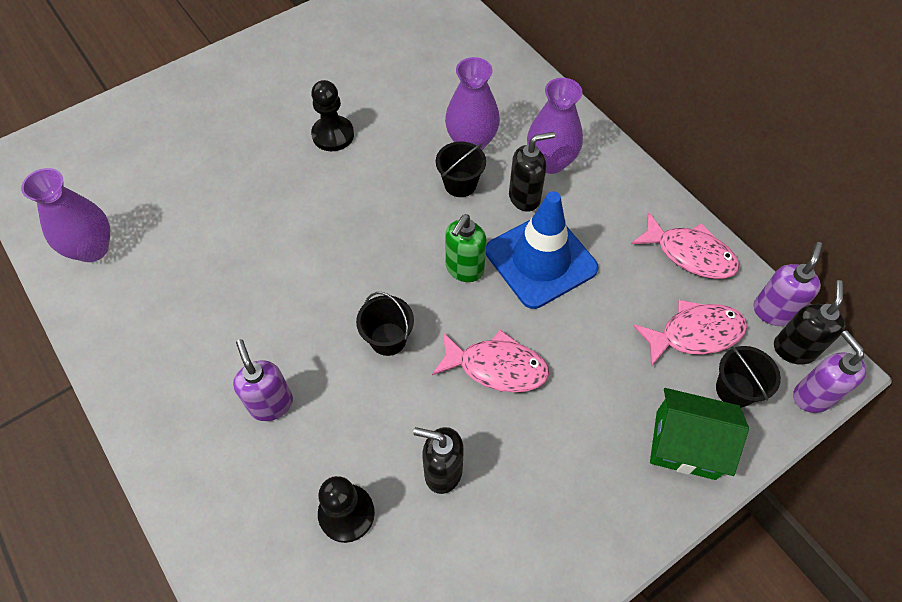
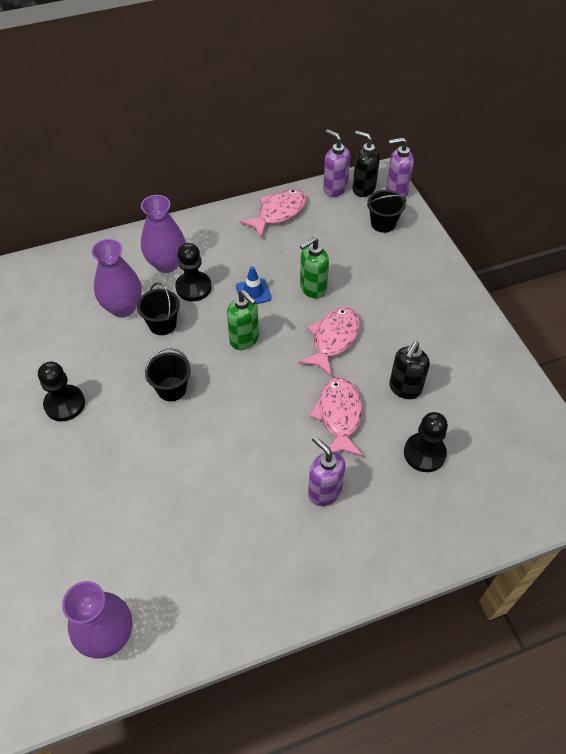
camera: 75 degrees left, 5 degrees down
purple soap dispenser [233,339,293,421] -> purple soap dispenser turned 60 degrees clockwise [308,436,346,506]
black bucket [356,292,414,356] -> black bucket moved to [145,348,191,401]
blue traffic cone [486,191,598,309] -> blue traffic cone [236,266,272,304], size x0.45
black soap dispenser [509,132,555,212] -> black pawn [175,243,212,301]
pink fish [633,300,747,367] -> pink fish moved to [309,377,363,457]
green house [650,388,749,480] -> none
none -> green soap dispenser [300,237,329,298]

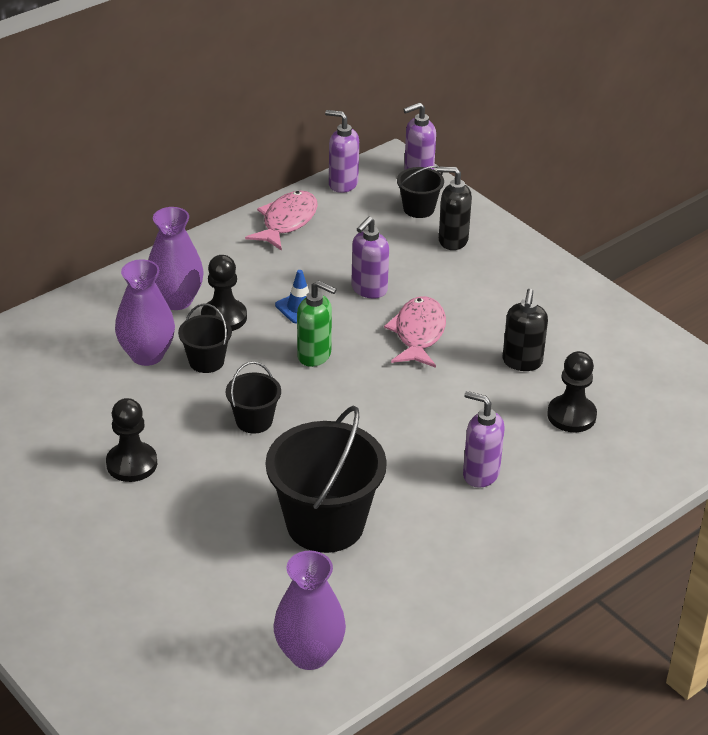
camera: 20 degrees left, 15 degrees down
green soap dispenser [300,237,329,298] -> purple soap dispenser [351,217,389,299]
pink fish [309,377,363,457] -> none
black soap dispenser [352,131,380,197] -> black soap dispenser moved to [437,167,472,250]
none -> black bucket [266,405,387,553]

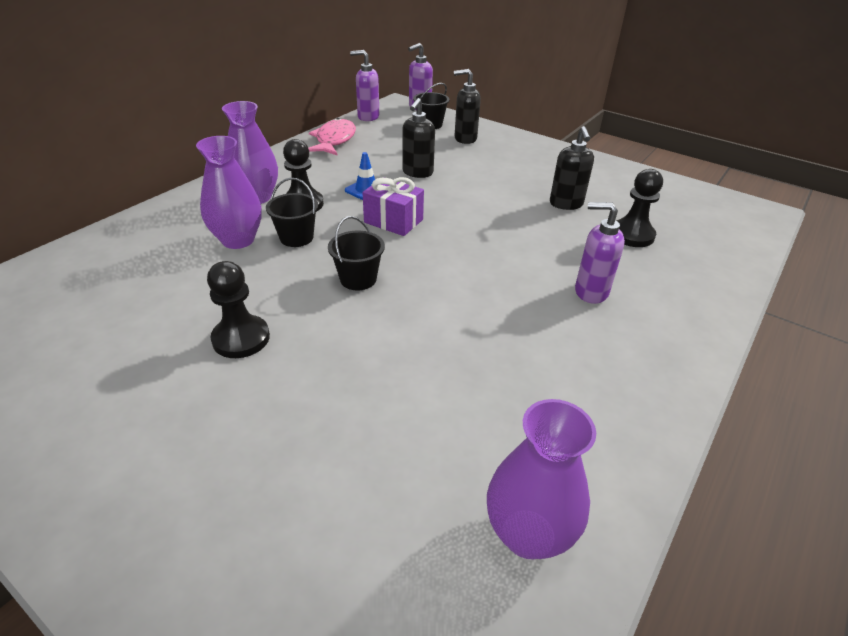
camera: 15 degrees left, 0 degrees up
black bucket [266,405,387,553] -> none
green soap dispenser [297,280,337,367] -> purple gift [362,177,424,236]
purple soap dispenser [351,217,389,299] -> black soap dispenser [403,98,435,178]
pink fish [384,296,446,368] -> none

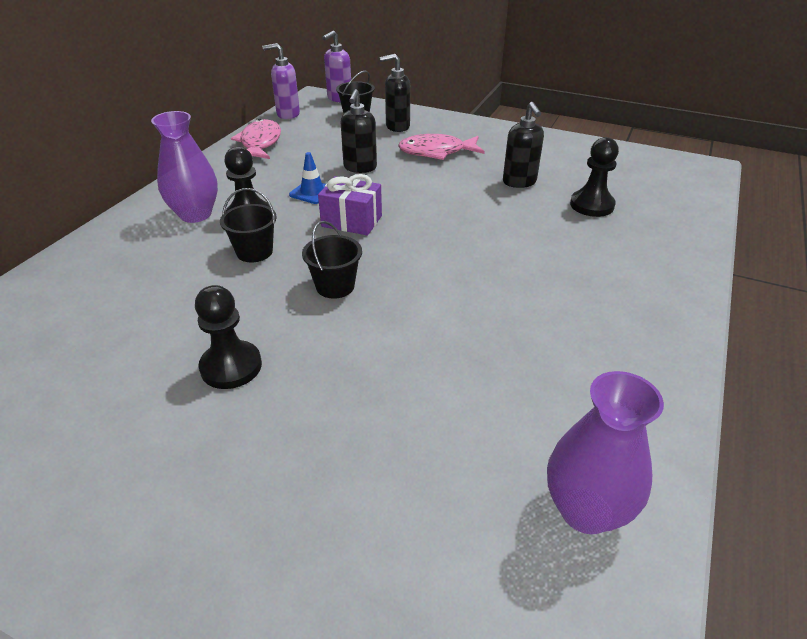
camera: 10 degrees left, 0 degrees up
purple vase [196,136,262,249] -> none
purple soap dispenser [575,202,625,304] -> none
none -> pink fish [398,134,485,160]

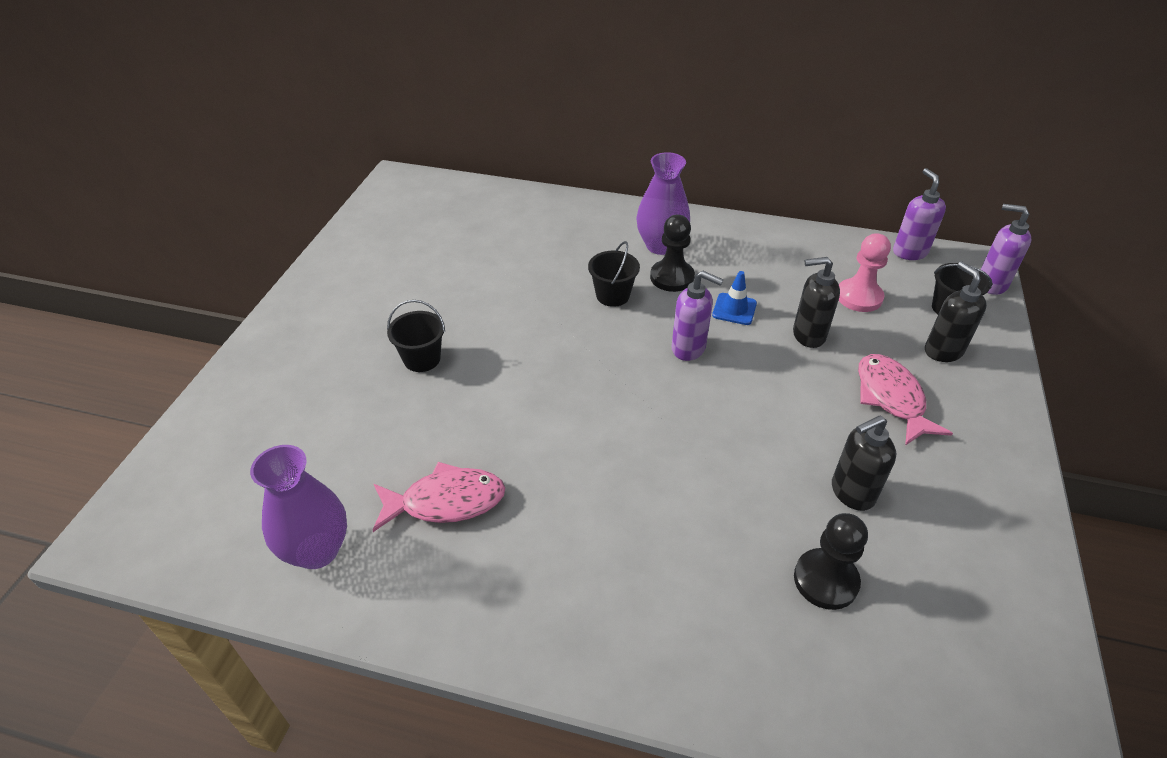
camera: 80 degrees right, 5 degrees up
black pawn [195,285,262,389] -> none
pink fish [231,119,281,159] -> pink fish moved to [373,462,505,532]
black bucket [302,221,362,299] -> black bucket moved to [387,300,445,372]
purple gift [318,174,382,235] -> purple soap dispenser [671,271,723,361]
none -> pink pawn [838,233,891,312]

